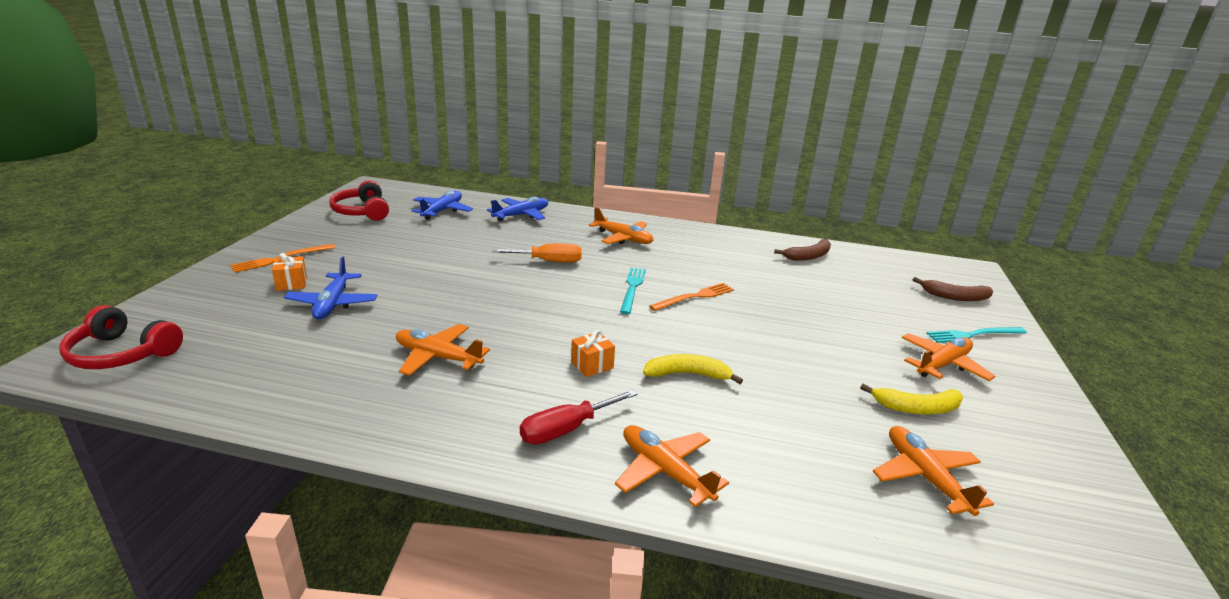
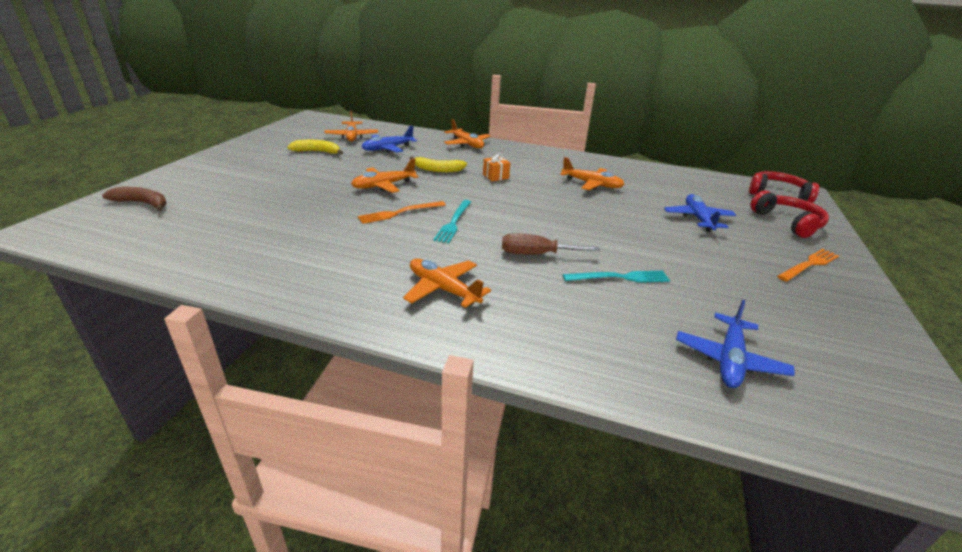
camera: 175 degrees left, 5 degrees up
orange gift [272,253,307,291] -> none
red headphones [329,180,389,221] -> red headphones moved to [750,190,829,238]
blue plane [487,197,548,221] -> blue plane moved to [361,126,417,153]
orange screwdriver [492,244,582,263] -> brown screwdriver [502,233,600,255]
red screwdriver [520,389,638,444] -> none
brown banana [774,239,831,261] -> none
orange plane [902,333,995,381] -> orange plane moved to [351,159,419,193]
turquoise fork [926,327,1027,343] -> turquoise fork moved to [563,271,670,283]

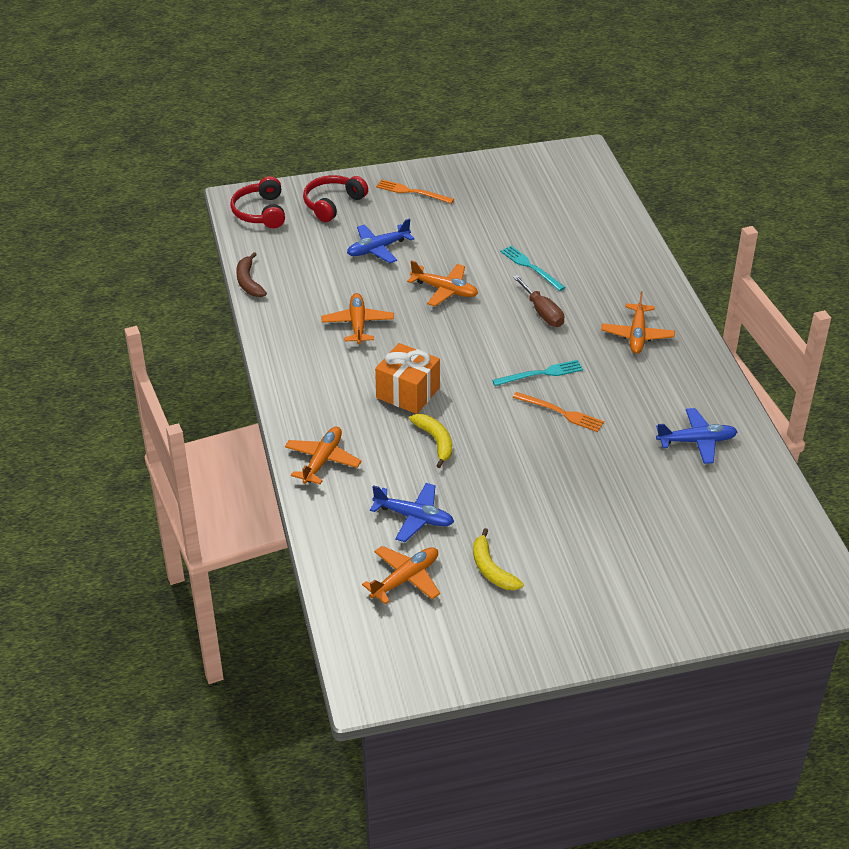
camera: 120 degrees left, 10 degrees up
brown banana [102,187,166,211] -> brown banana moved to [236,252,267,297]
orange plane [351,159,419,193] -> orange plane moved to [407,260,478,306]
orange gift [483,153,510,181] -> orange gift [375,343,440,414], size x1.90
blue plane [676,300,795,388] -> blue plane moved to [656,408,738,464]

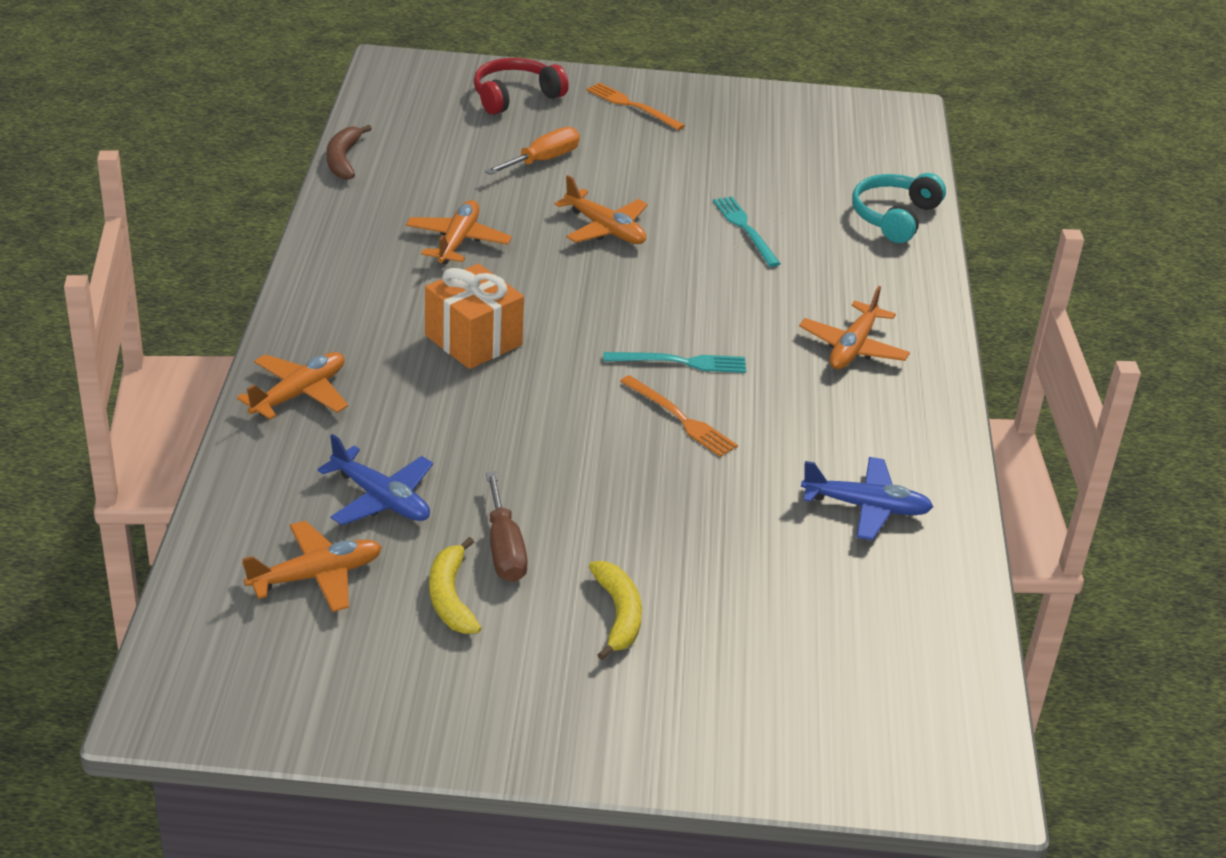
camera: 15 degrees right, 5 degrees down
red headphones [230,176,285,228] -> none
blue plane [347,218,414,263] -> orange screwdriver [485,127,580,175]
yellow banana [409,414,452,468] -> yellow banana moved to [589,561,642,660]
brown screwdriver [513,275,564,327] -> brown screwdriver moved to [486,472,528,582]
none -> turquoise headphones [852,173,946,243]

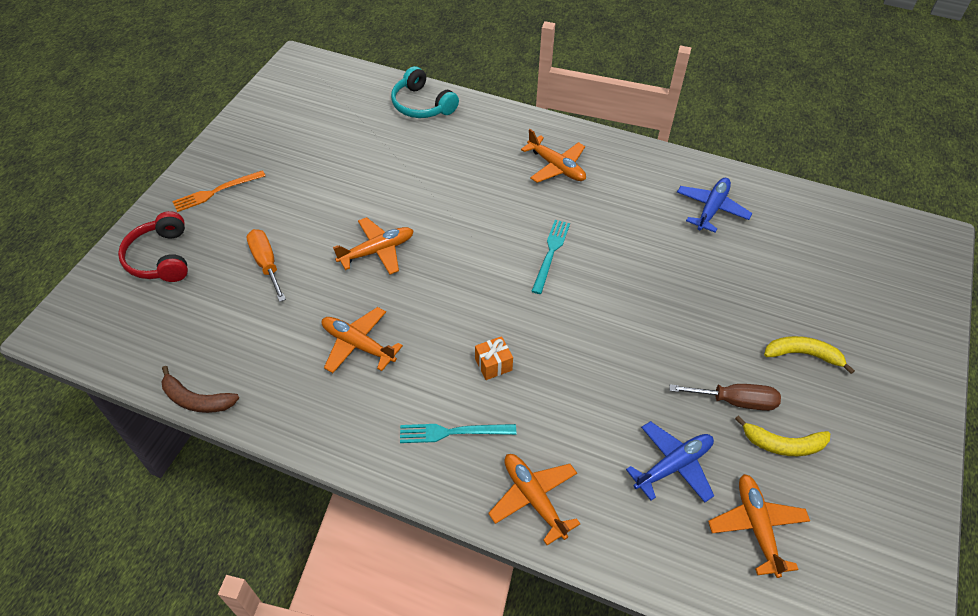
camera: 70 degrees left, 15 degrees up
orange gift [425,264,524,369] -> orange gift [475,336,513,380], size x0.53
orange fork [620,375,738,457] -> none
turquoise fork [713,196,781,267] -> turquoise fork moved to [400,424,516,443]

